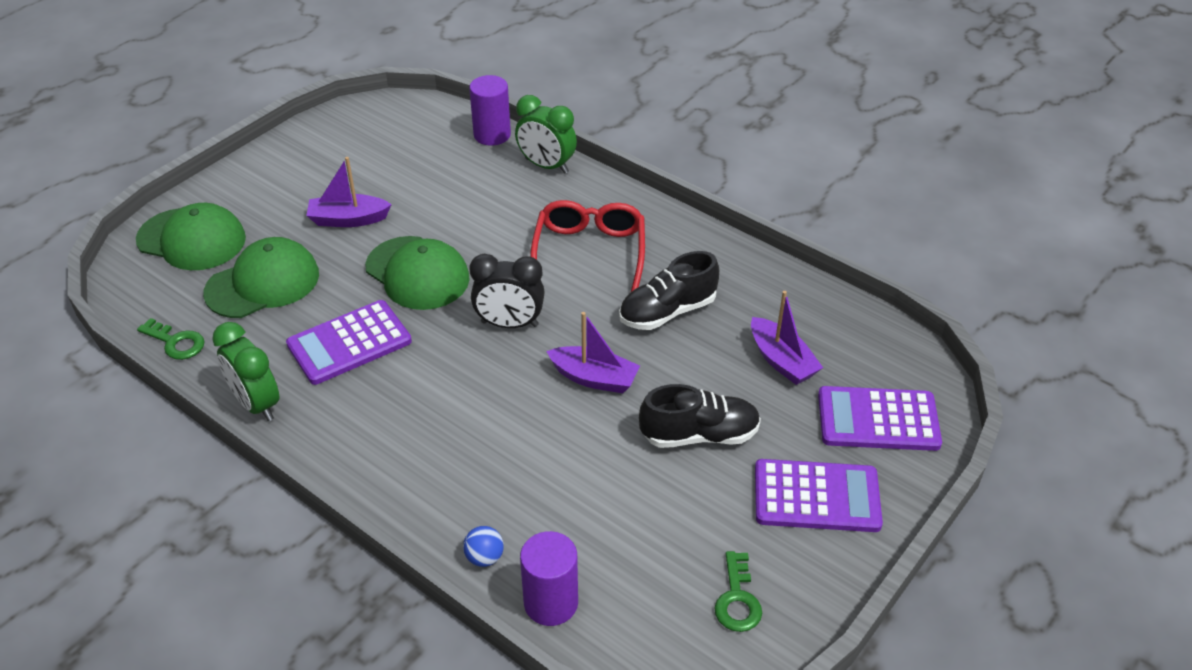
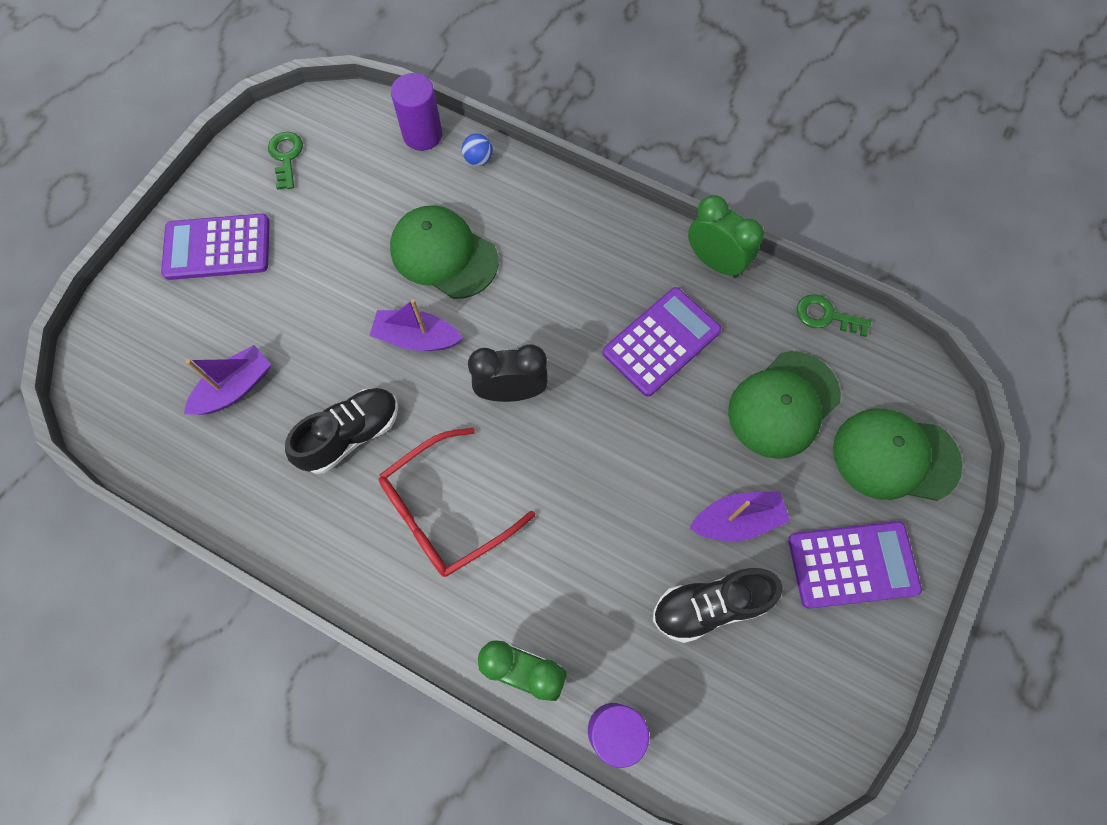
camera: 170 degrees right, 25 degrees up
green cap [365,236,470,310] -> green cap moved to [390,205,499,299]
red glasses [530,200,645,292] -> red glasses turned 60 degrees clockwise [379,428,535,577]
black shoe [639,384,761,448] -> black shoe moved to [653,568,783,643]
purple boat [751,291,823,385] -> purple boat turned 90 degrees clockwise [184,345,271,415]
purple calculator [818,386,942,451] -> purple calculator moved to [788,521,922,609]

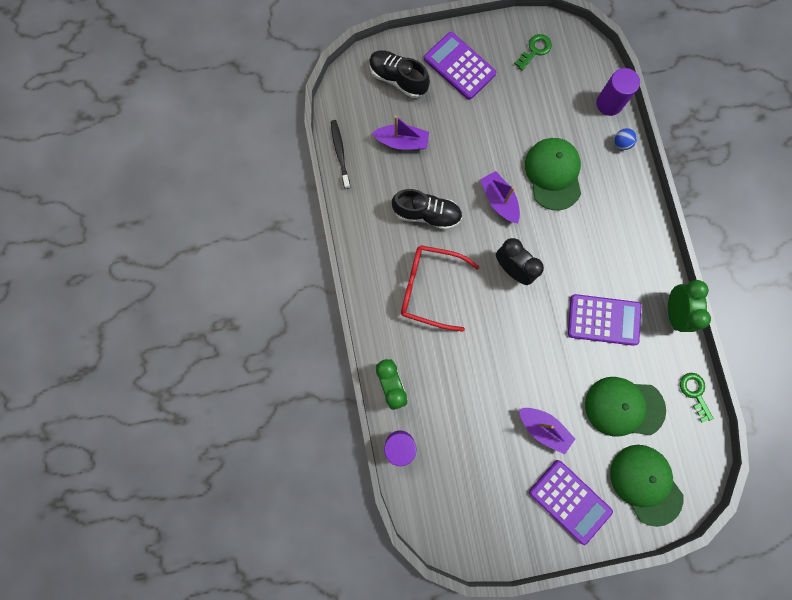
camera: 50 degrees right, 10 degrees up
black shoe [653,568,783,643] -> black shoe moved to [369,50,430,98]
none -> black toothbrush [331,120,350,189]

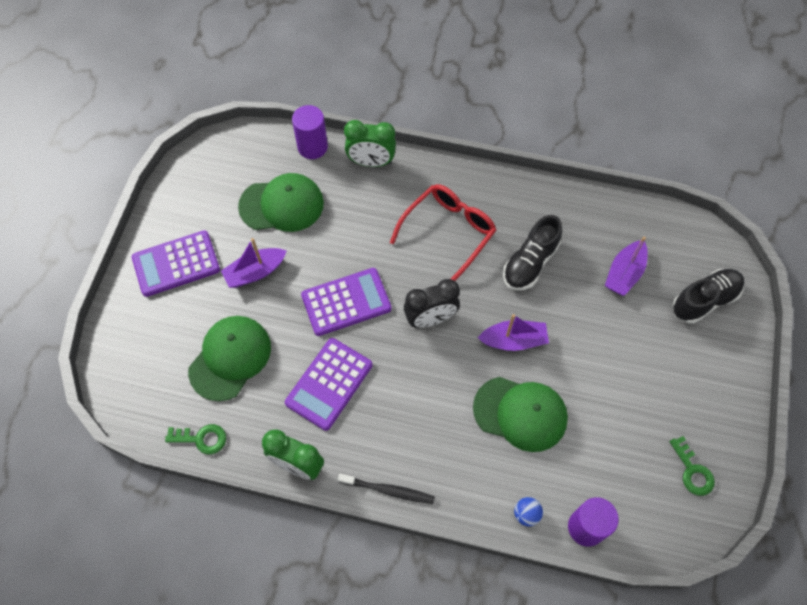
camera: 115 degrees right, 15 degrees down
black toothbrush [331,120,350,189] -> black toothbrush moved to [338,474,435,504]
purple calculator [424,32,496,100] -> purple calculator moved to [301,268,392,336]
green cap [610,445,683,527] -> green cap moved to [238,173,324,232]

